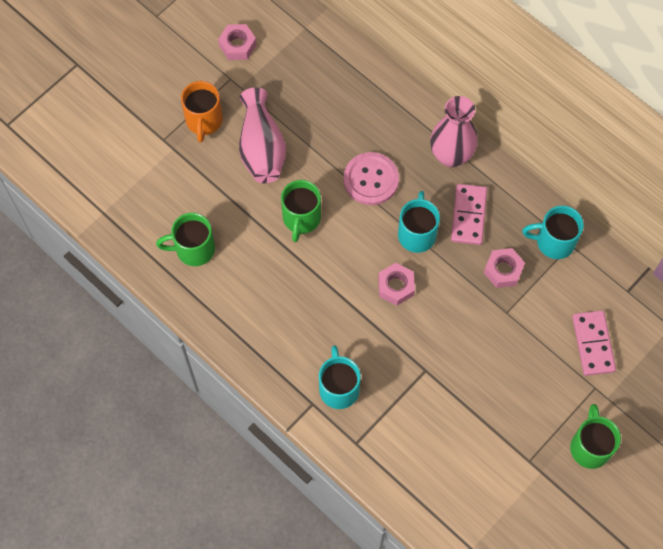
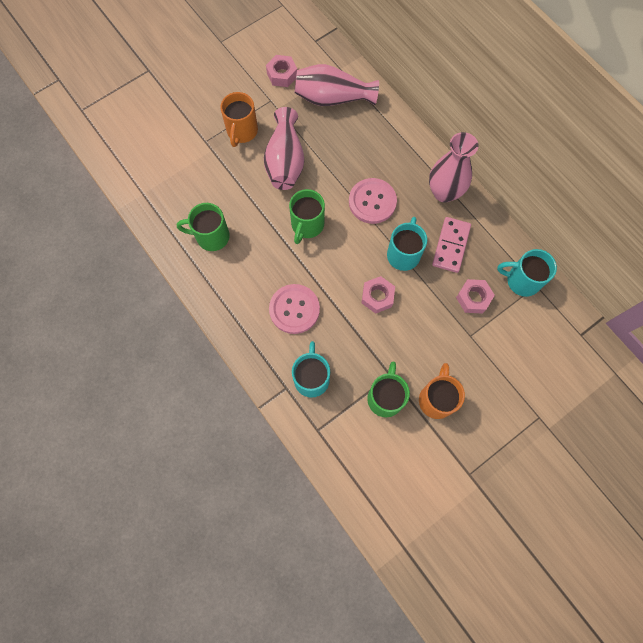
camera: 10 degrees right, 5 degrees up
green mug [570,404,621,469] -> green mug moved to [367,362,410,417]
pink domino [572,310,616,376] -> none
none -> pink button [269,284,320,334]
none -> pink vase [295,64,379,106]
none -> orange mug [419,363,465,419]

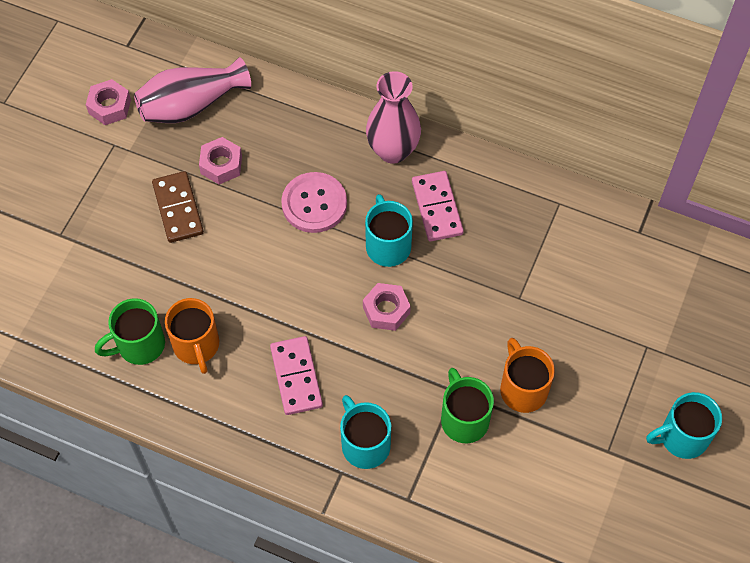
camera: 30 degrees left, 10 degrees down
orange mug [220,92,258,147] -> orange mug moved to [165,298,219,374]
pink vase [264,107,304,190] -> brown domino [152,171,204,243]
pink button [269,284,320,334] -> pink domino [270,336,323,415]
green mug [289,189,325,244] -> none
pink nut [456,279,495,314] -> pink nut moved to [199,137,242,184]
turquoise mug [497,249,557,297] -> turquoise mug moved to [646,392,722,459]

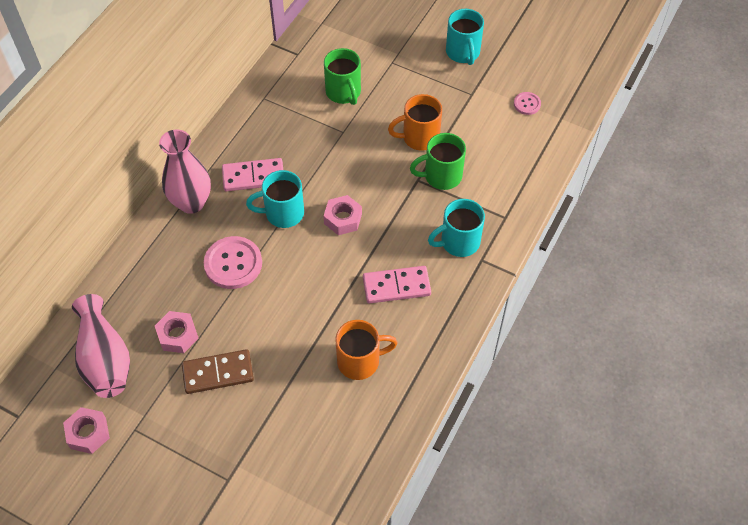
camera: 85 degrees left, 5 degrees down
green mug [95,298,165,365] -> green mug moved to [324,48,361,105]
none -> pink button [514,92,541,115]

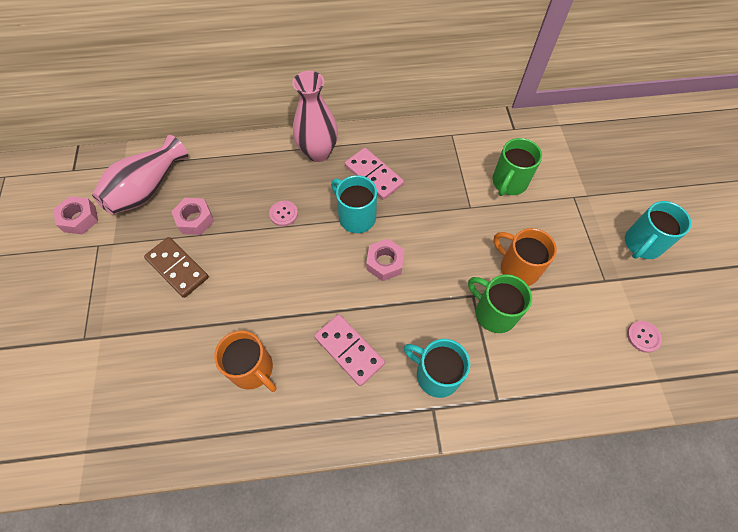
camera: 55 degrees right, 5 degrees up
pink button [204,236,262,289] -> pink button [269,201,298,226], size x0.52

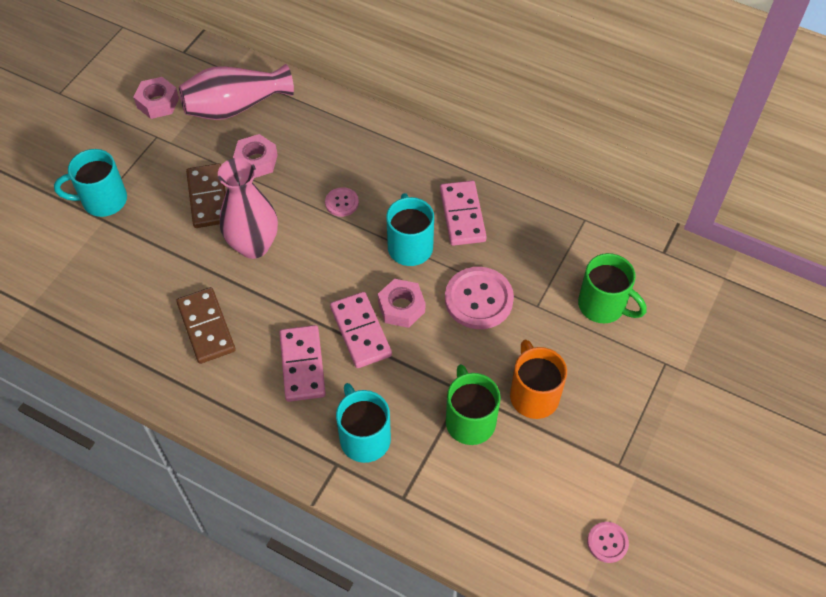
camera: 35 degrees right, 5 degrees down
orange mug [214,330,276,392] -> brown domino [176,287,235,364]
pink vase [292,71,338,162] -> pink vase moved to [218,158,278,259]
green mug [492,138,542,196] -> green mug turned 120 degrees counterclockwise [578,253,647,323]
turquoise mug [625,201,691,259] -> turquoise mug moved to [54,149,127,217]
none -> pink domino [330,292,392,368]
none -> pink button [445,267,514,329]

